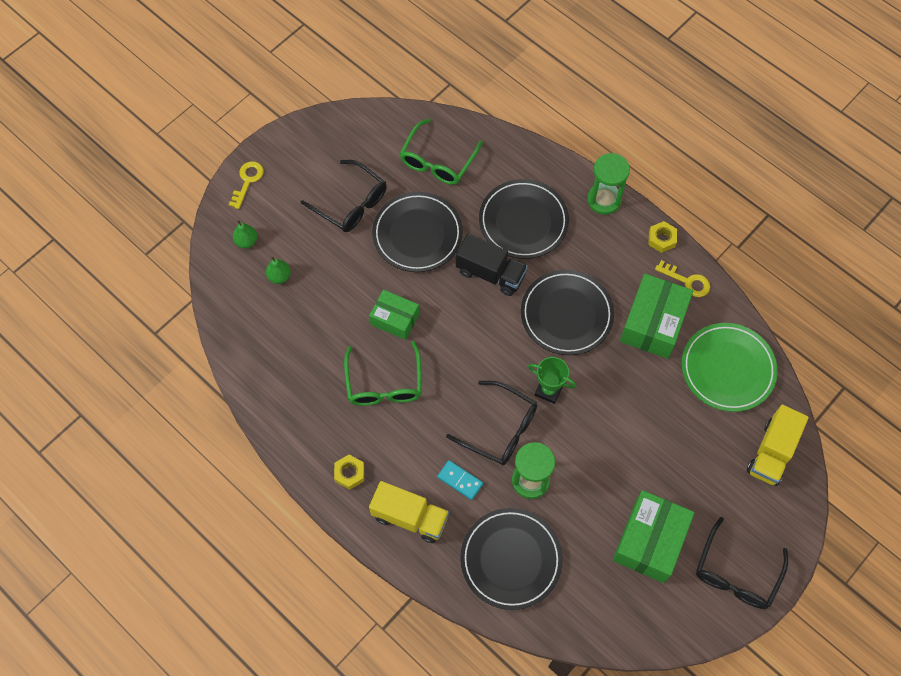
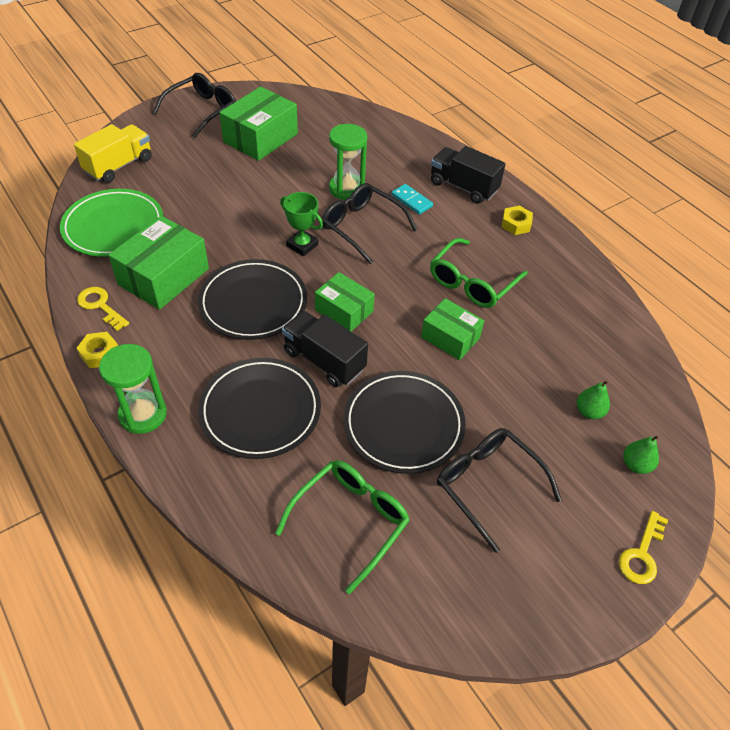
camera: 170 degrees left, 15 degrees down
green glasses [344,341,422,406] -> green glasses turned 150 degrees counterclockwise [430,238,528,308]
yellow truck [369,481,449,543] -> black truck [431,146,506,204]
black plate [460,508,563,610] -> none
none -> green box [315,272,375,331]

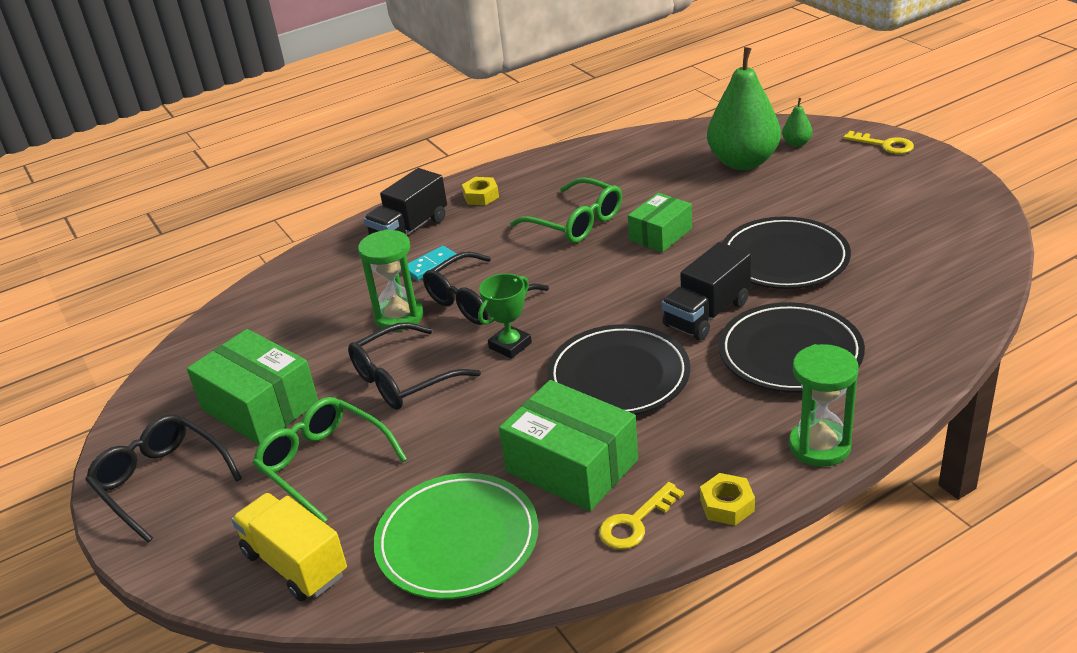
camera: 80 degrees left, 15 degrees down
green glasses [275,460,410,594] -> green glasses moved to [253,397,407,523]
green box [315,272,375,331] -> none
black glasses [437,428,562,553] -> black glasses moved to [348,322,481,410]
green pear [577,380,610,419] -> green pear [707,47,781,170], size x2.39

